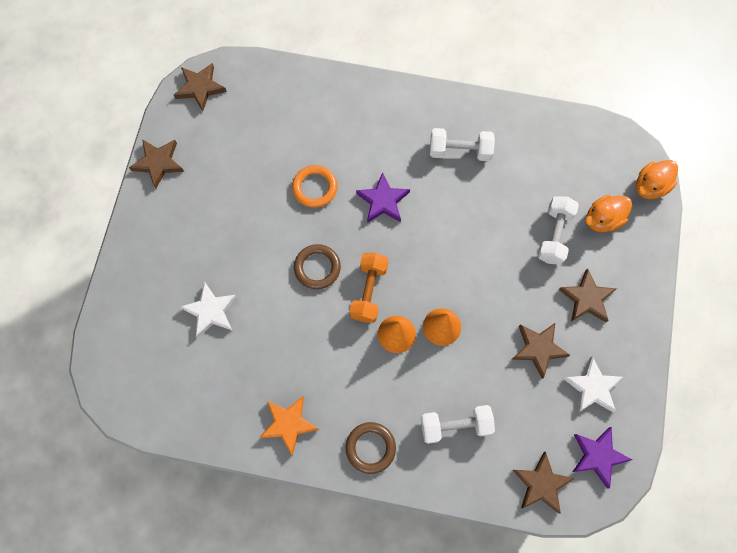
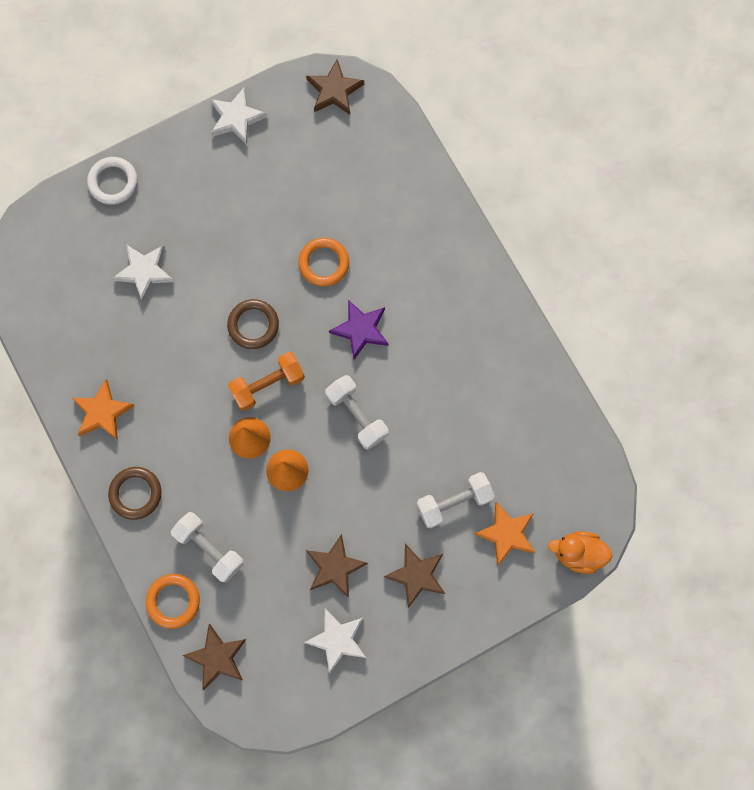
camera: 50 degrees right, 5 degrees up
brown star [129,139,184,189] -> white star [210,88,267,145]
white dumbbell [430,128,495,161] -> white dumbbell moved to [325,375,389,450]
purple star [572,427,632,488] -> none
orange duck [585,195,632,232] -> orange star [474,502,535,566]
none -> white ring [87,157,138,205]
none -> orange ring [146,574,200,629]

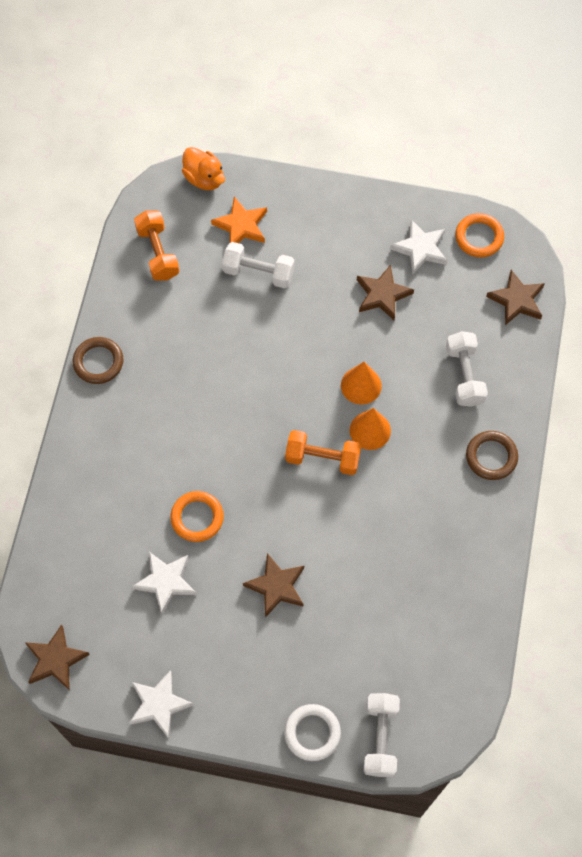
camera: 140 degrees left, 10 degrees down
orange star [72,379,135,440] -> none
white star [113,245,174,302] -> white star moved to [132,552,196,614]
orange ring [146,574,200,629] -> orange ring moved to [455,213,504,257]
brown ring [227,299,279,349] -> brown ring moved to [73,337,123,384]
white dumbbell [325,375,389,450] -> white dumbbell moved to [364,693,400,777]
purple star [329,300,389,360] -> none
brown star [384,544,445,608] -> brown star moved to [243,553,304,618]
none -> orange dumbbell [134,210,180,281]

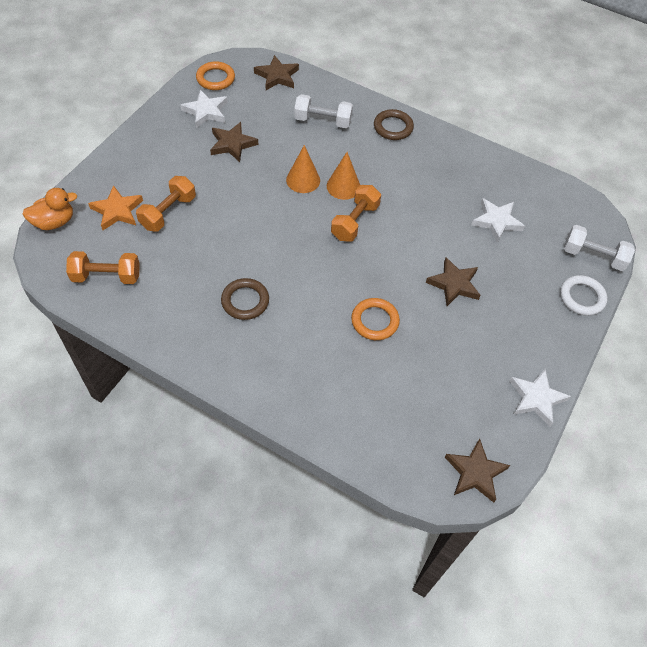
camera: 75 degrees left, 10 degrees down
brown ring [73,337,123,384] -> brown ring moved to [221,278,269,320]
white star [132,552,196,614] -> white star moved to [471,198,525,243]
white dumbbell [222,242,295,288] -> orange dumbbell [136,176,196,232]

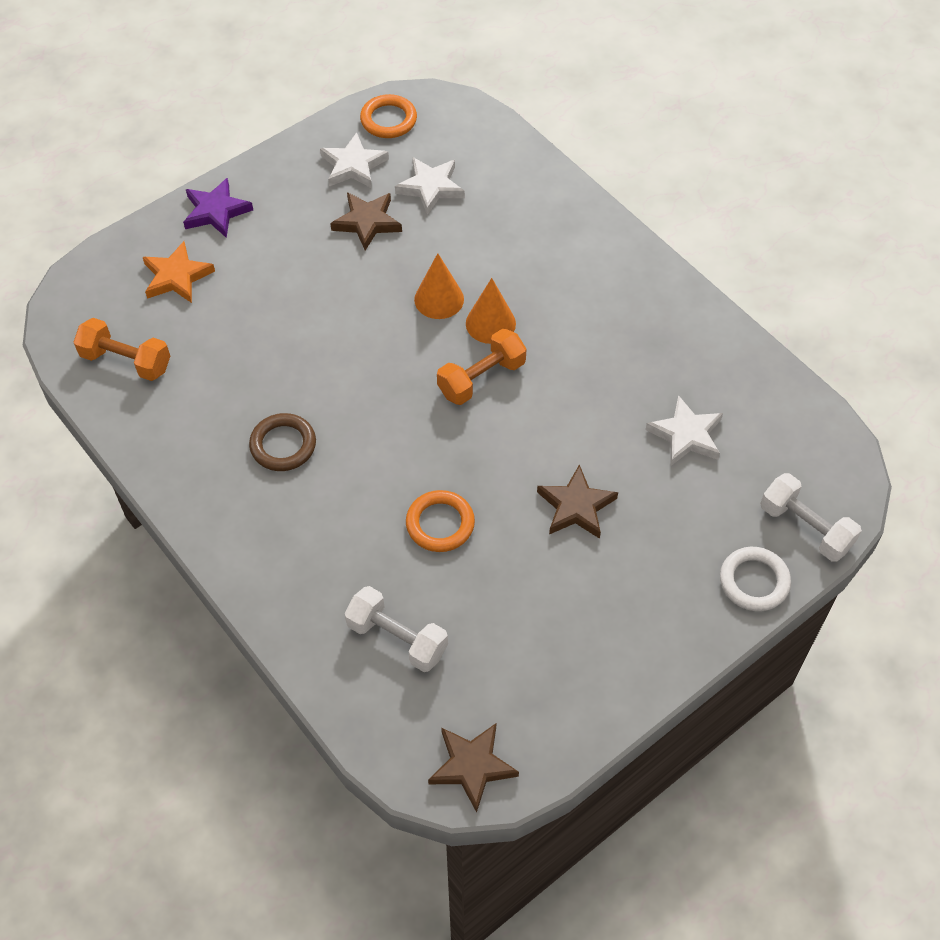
camera: 25 degrees right, 0 degrees up
orange duck [22,188,77,230] -> none
orange dumbbell [136,176,196,232] -> none
brown star [254,55,299,90] -> none
white dumbbell [294,94,353,128] -> white dumbbell moved to [344,586,448,672]
brown ring [374,109,414,140] -> none
white star [510,369,571,427] -> white star moved to [395,157,465,215]
none -> purple star [183,178,253,238]

